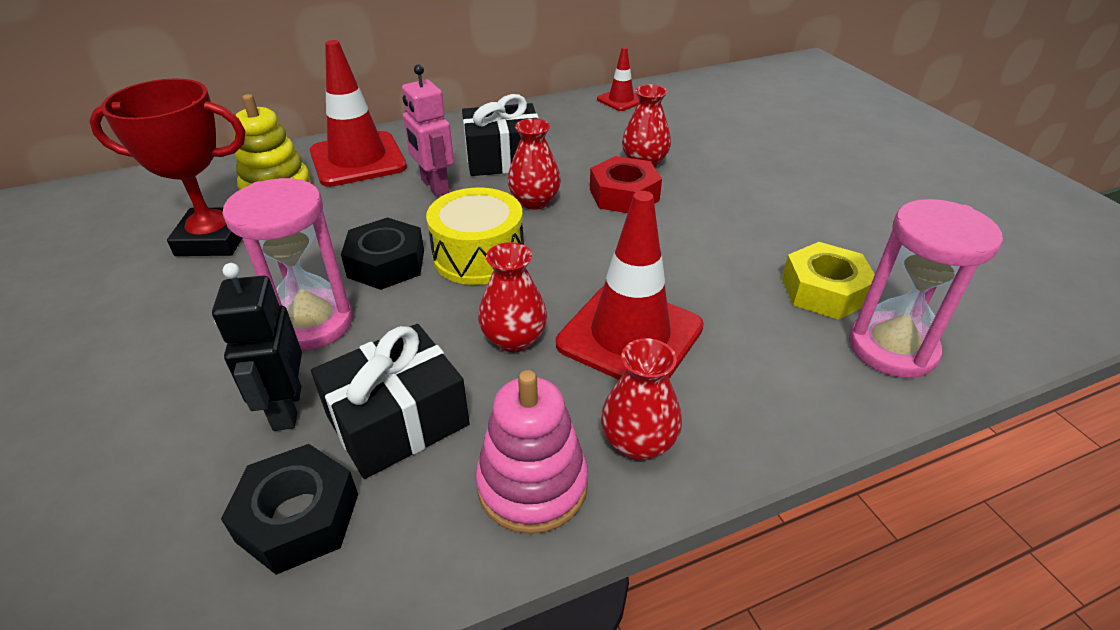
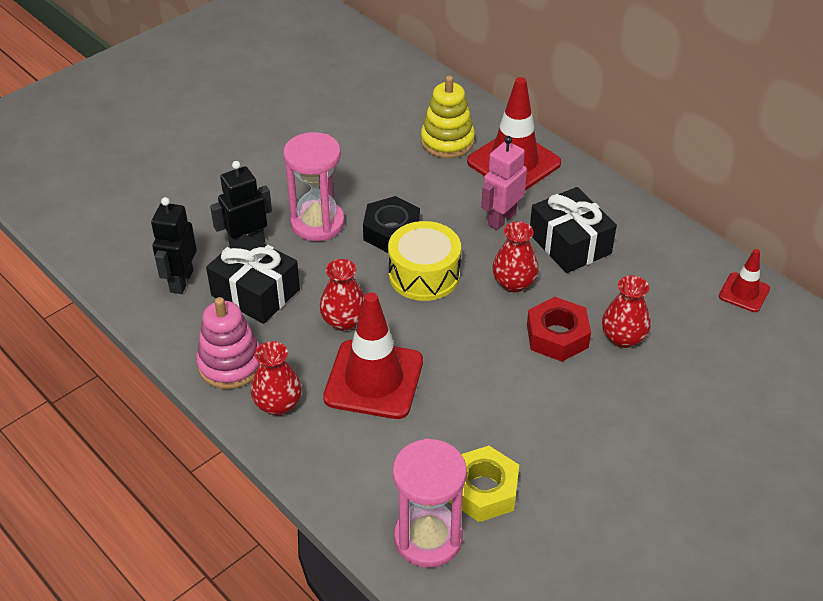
camera: 70 degrees right, 5 degrees up
red trophy [89,78,245,256] -> none
black nut [221,444,358,575] -> black robot [151,197,197,294]

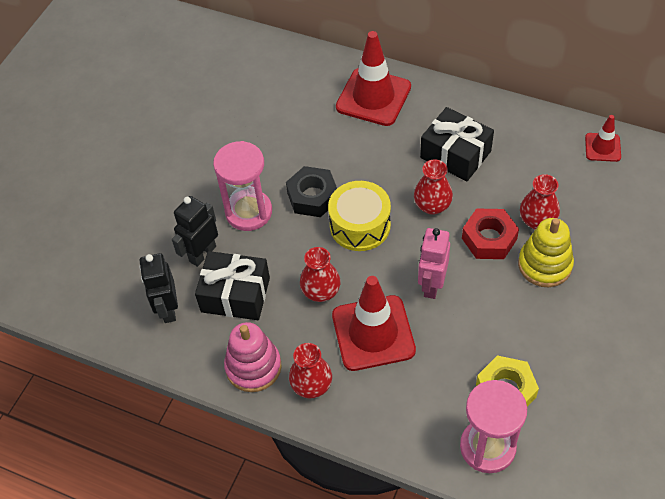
camera: 20 degrees left, 10 degrees up
yellow stacking toy [421,76,475,158] -> yellow stacking toy moved to [518,218,574,287]
pink robot [481,136,527,230] -> pink robot moved to [418,228,450,299]

